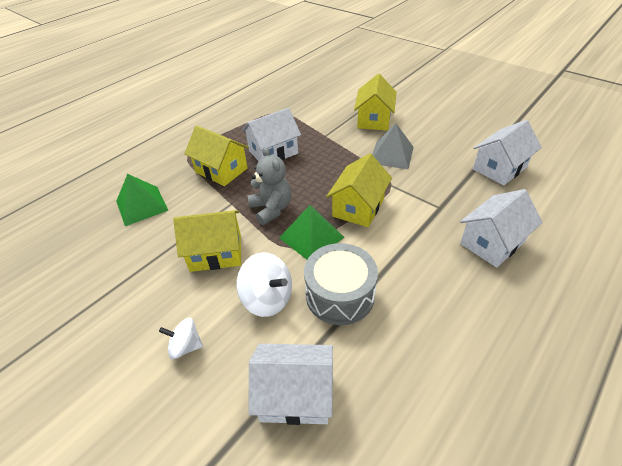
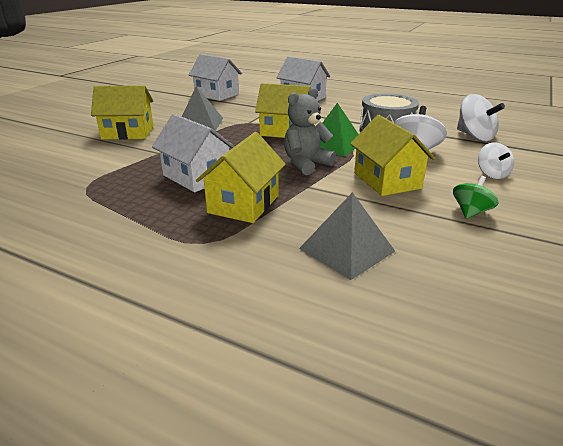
camera: 105 degrees left, 15 degrees down
green pyramid [116,174,168,226] -> grey pyramid [299,192,395,280]
white house [248,344,333,425] -> white spinning top [457,94,505,141]
none -> green spinning top [453,176,499,219]

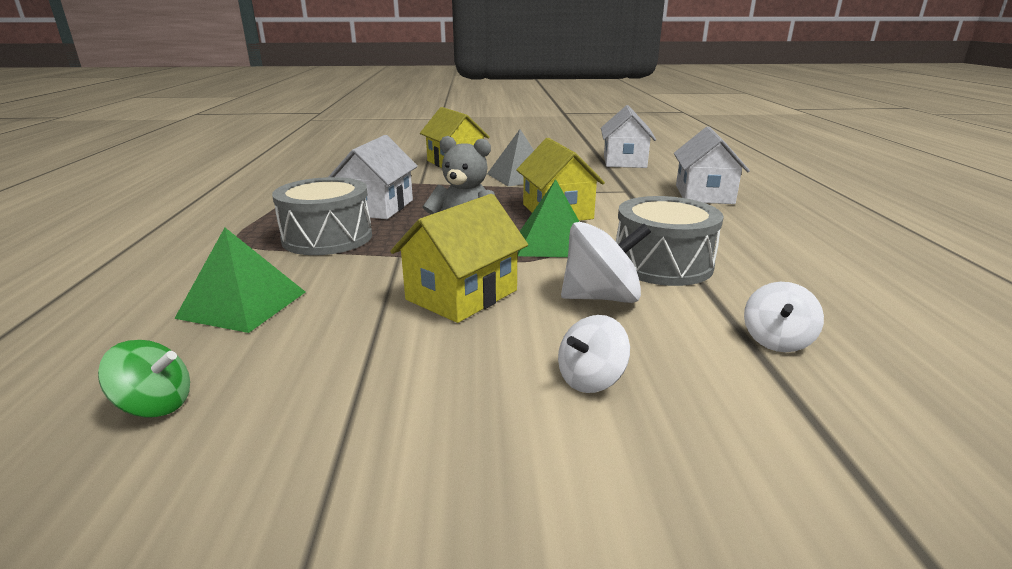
camera: 60 degrees right, 5 degrees down
yellow house [196,132,286,223] -> grey drum [272,177,372,255]
grey pyramid [299,192,395,280] -> green pyramid [174,228,305,333]
green spinning top [453,176,499,219] -> green spinning top moved to [98,340,190,417]
white spinning top [457,94,505,141] -> white spinning top [744,282,824,352], size x0.63

